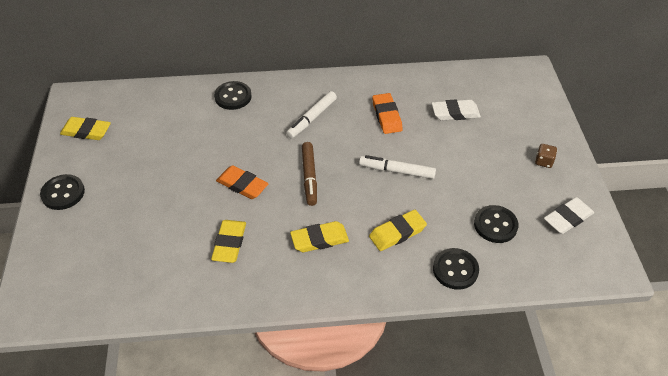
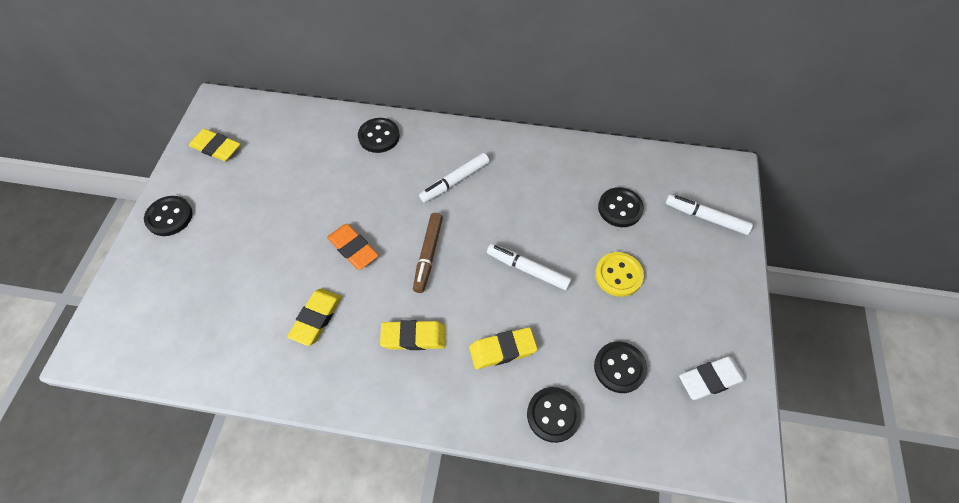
camera: 15 degrees right, 10 degrees up
orange eraser [372,93,403,134] -> none
white eraser [432,99,481,120] -> black button [598,187,644,227]
brown dice [535,144,557,168] -> none
none -> yellow button [595,252,644,297]
none -> white marker [666,195,753,235]

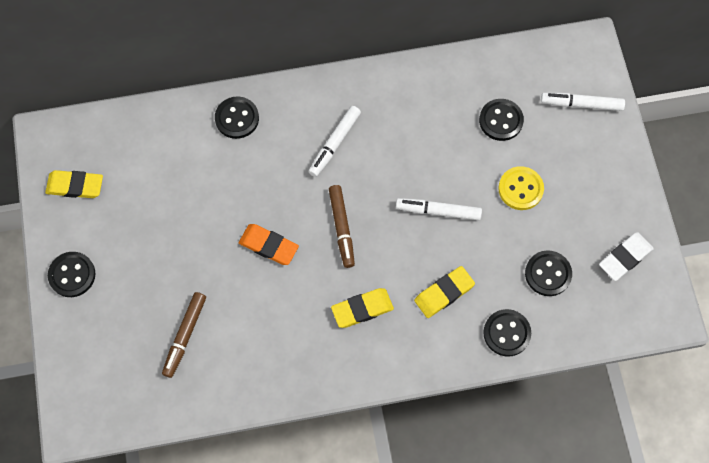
camera: 20 degrees left, 10 degrees up
yellow eraser [287,289,342,346] -> none
none -> brown marker [162,292,206,378]

